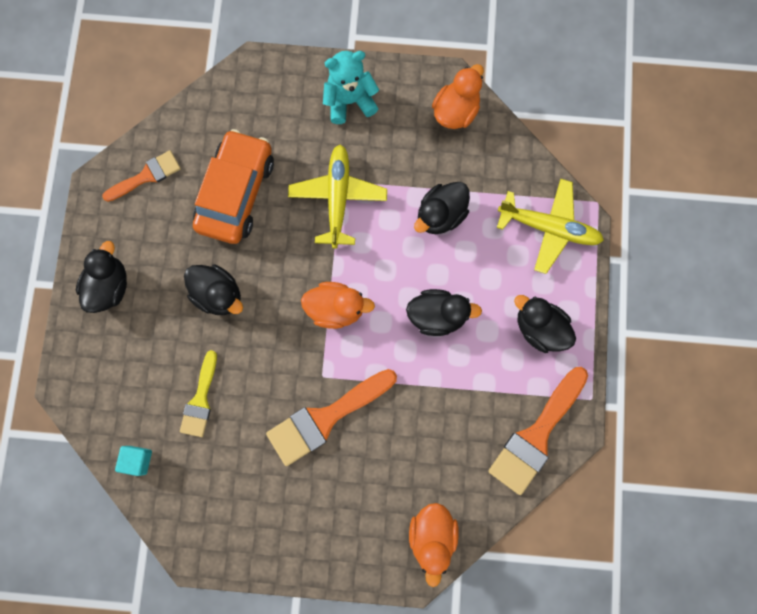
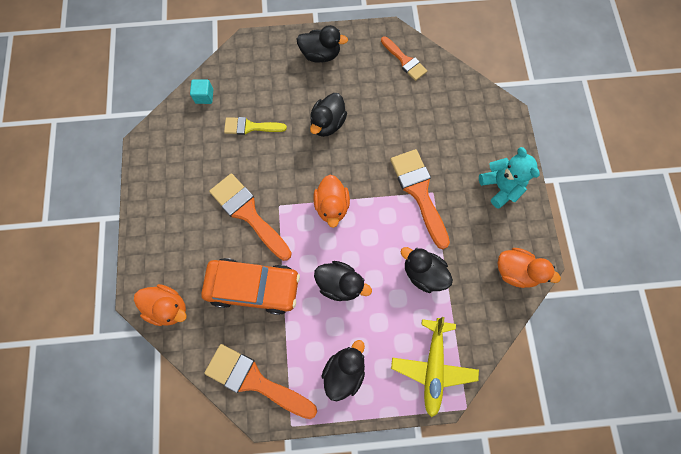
camera: 80 degrees right, 5 degrees down
orange car [193,129,274,244] -> orange car moved to [201,258,300,315]
yellow plane [288,144,387,249] -> orange brush [390,149,450,249]
black duck [406,289,482,336] -> black duck turned 60 degrees counterclockwise [314,261,372,301]
orange duck [409,503,459,587] -> orange duck turned 150 degrees counterclockwise [134,284,187,326]

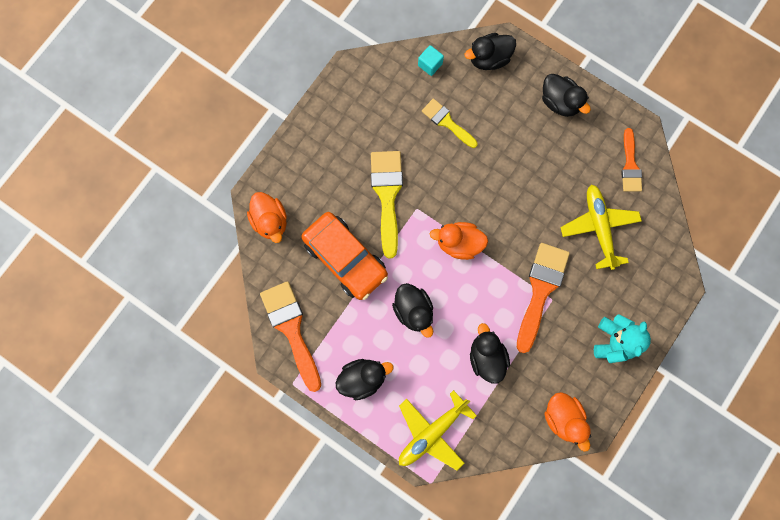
camera: 40 degrees right, 5 degrees up
orange brush [209,173,292,261] -> yellow brush [371,151,403,258]
black duck [310,93,347,137] -> black duck moved to [465,33,516,70]
orange duck [313,175,350,228] -> orange duck turned 60 degrees clockwise [430,222,488,260]
none -> yellow plane [560,184,642,270]

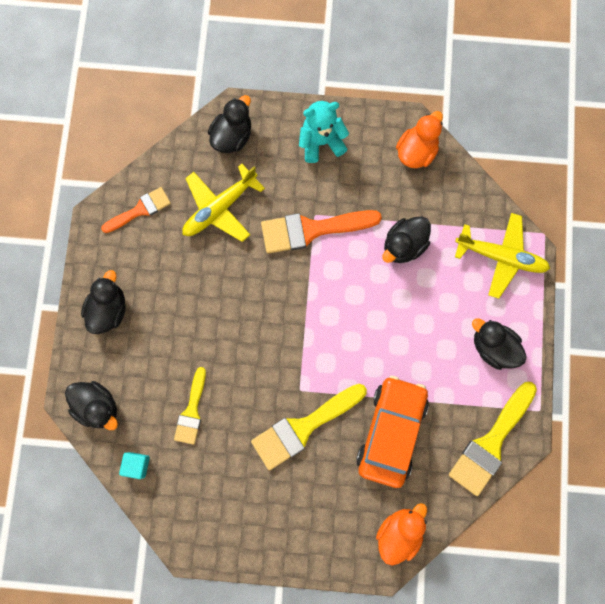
camera: 120 degrees left, 0 degrees up
orange brush [260,281,321,392] -> yellow brush [449,382,537,496]
black duck [392,283,433,338] -> black duck moved to [208,95,251,153]
orange duck [430,222,488,260] -> none

